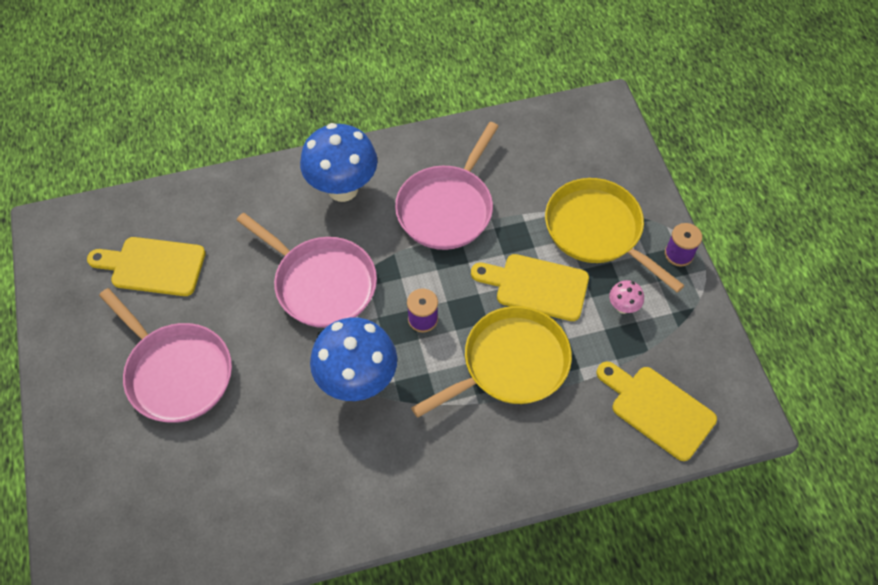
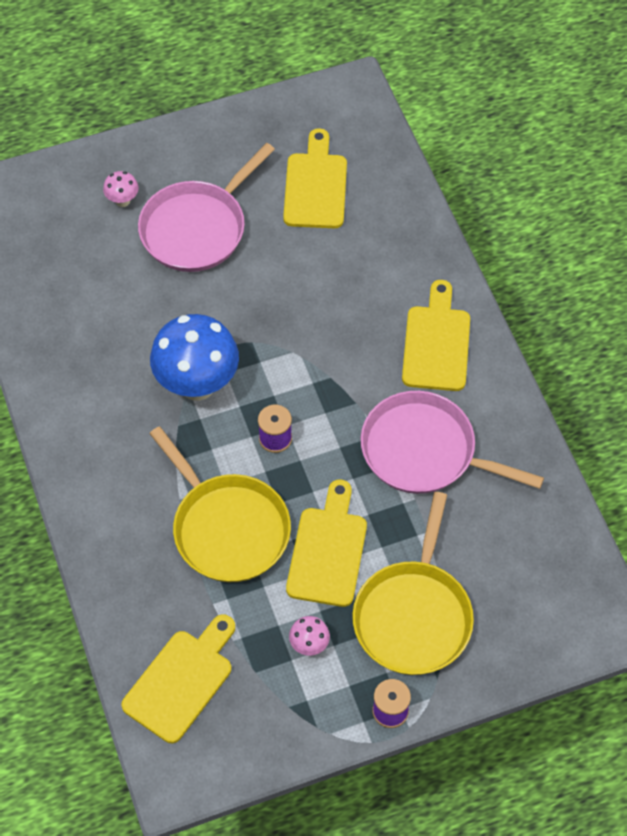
camera: 85 degrees right, 0 degrees up
pink pan [237,213,377,328] -> none
blue mushroom [300,123,378,202] -> yellow cutting board [402,280,470,391]
yellow pan [545,178,685,293] -> yellow pan turned 150 degrees clockwise [352,492,474,675]
none -> pink mushroom [103,171,138,207]

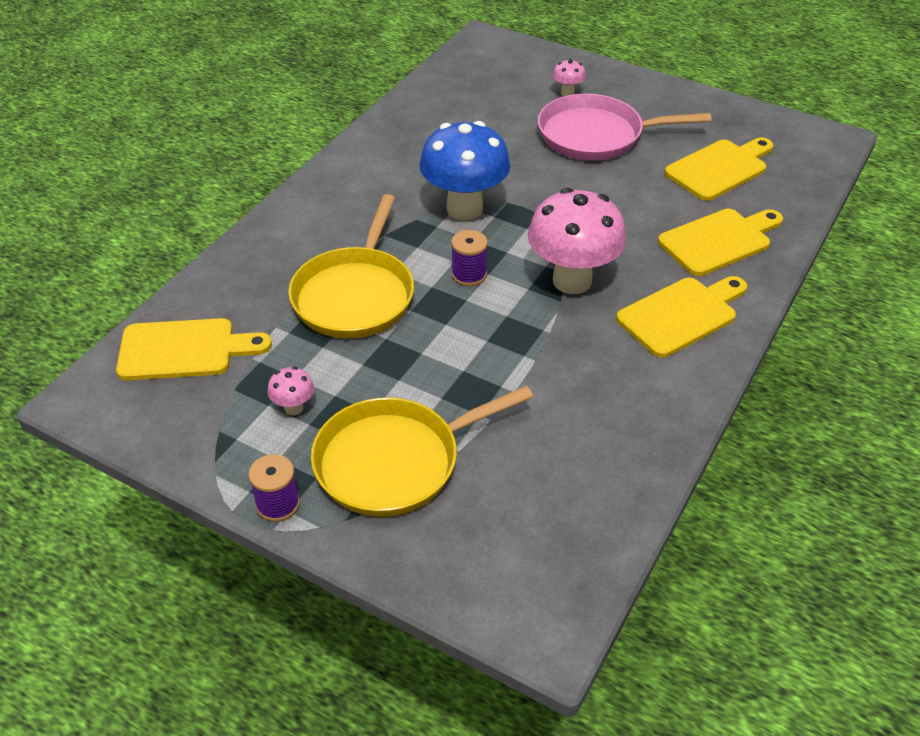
camera: 50 degrees right, 15 degrees down
yellow cutting board [286,480,367,607] -> yellow cutting board moved to [658,209,783,276]
pink pan [361,391,544,494] -> none
none -> pink mushroom [528,188,626,294]

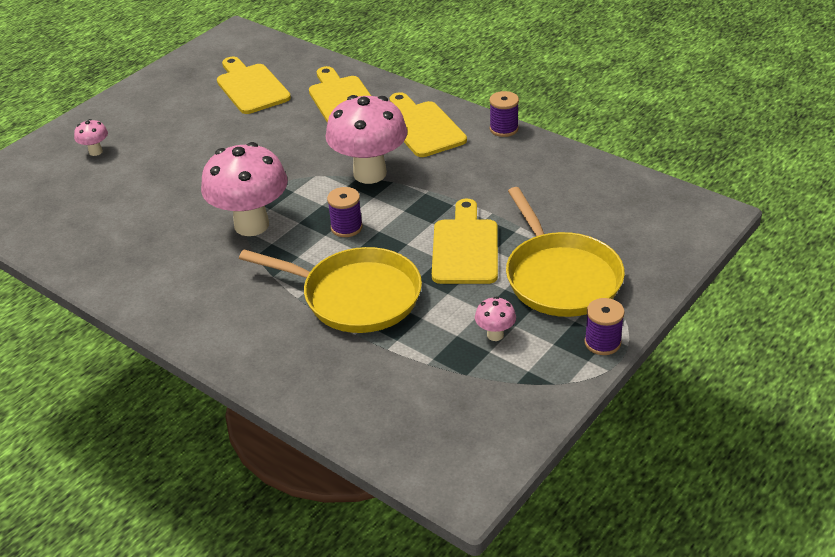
camera: 80 degrees left, 5 degrees down
yellow cutting board [116,318,272,380] -> yellow cutting board moved to [432,199,498,284]
blue mushroom [420,121,511,220] -> pink mushroom [201,142,288,236]
pink pan [538,94,711,161] -> none
none -> purple spool [489,91,519,137]

